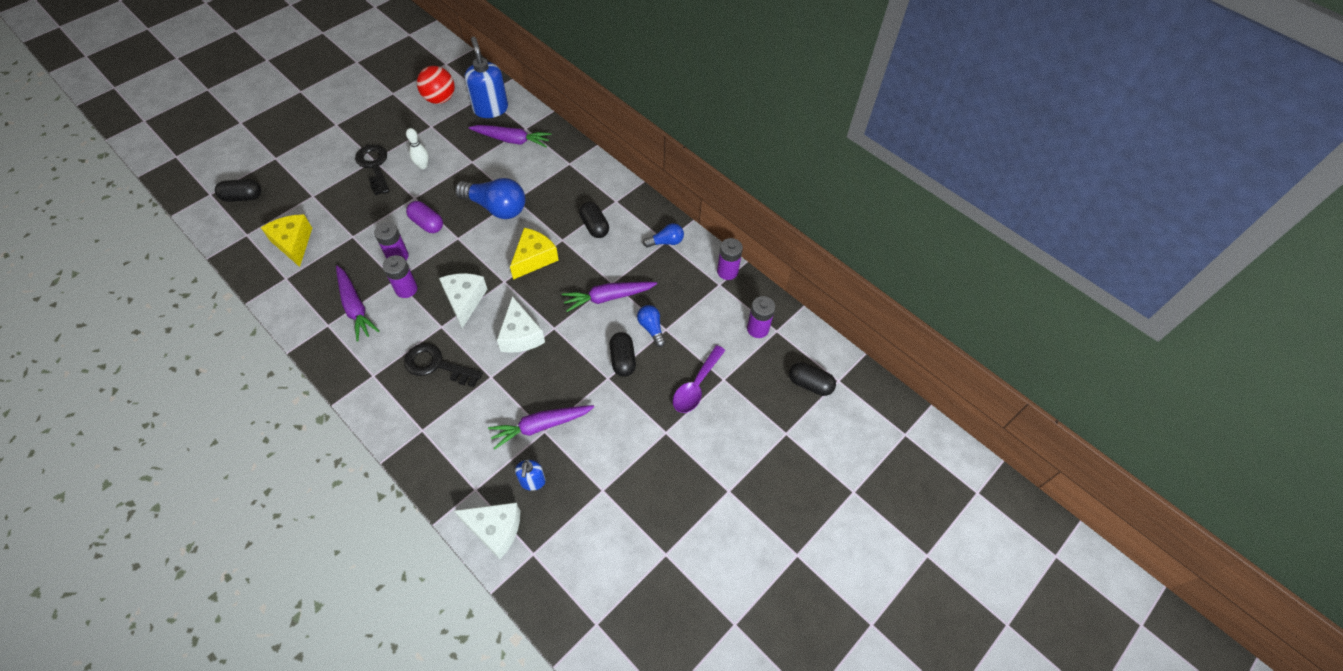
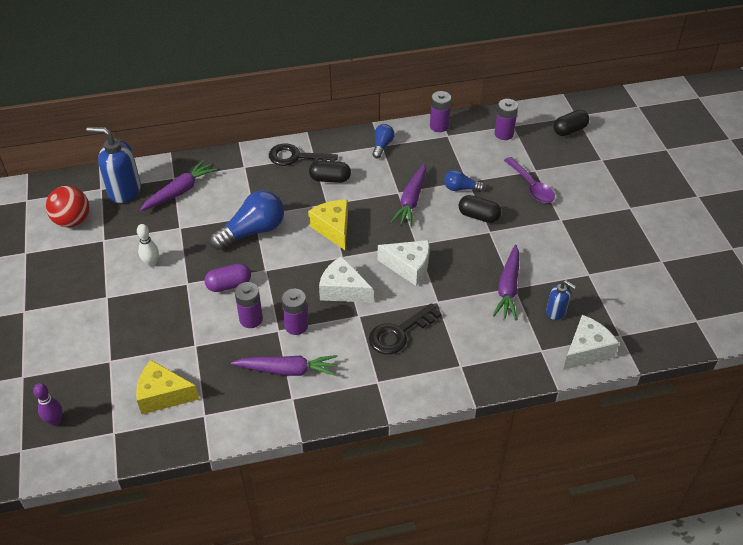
camera: 55 degrees left, 10 degrees down
black capsule [215,179,261,202] -> purple bowling pin [33,383,62,426]
black key [355,144,390,195] -> black key moved to [269,143,338,166]

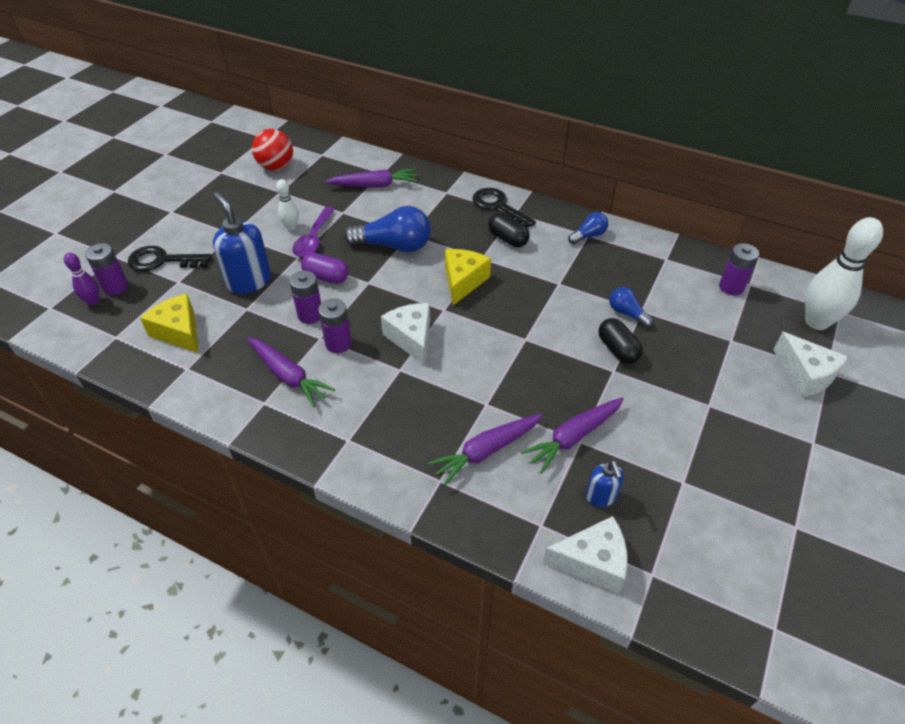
camera: 40 degrees right, 0 degrees up
blue soap dispenser [86,127,141,203] -> blue soap dispenser moved to [213,192,271,294]
black key [369,303,441,354] -> black key moved to [128,246,212,272]
white cheese [378,240,429,286] -> white cheese moved to [773,331,848,397]
purple carrot [391,163,426,226] -> purple carrot moved to [428,414,543,486]
purple battery [430,91,451,132] -> purple battery moved to [85,243,128,295]
purple spoon [504,157,555,203] -> purple spoon moved to [292,207,335,257]
black capsule [554,110,589,136] -> white bowling pin [805,217,883,330]

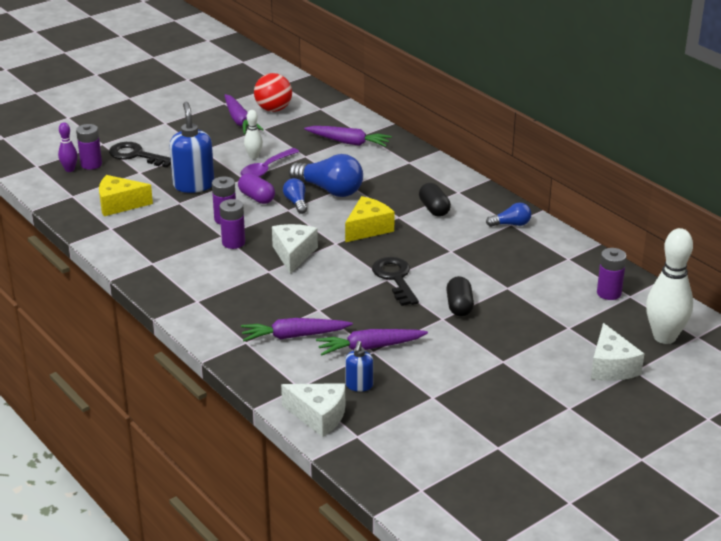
camera: 25 degrees right, 15 degrees down
yellow cheese [140,294,199,353] -> yellow cheese turned 75 degrees counterclockwise [99,175,153,216]
purple carrot [247,337,335,407] -> purple carrot moved to [224,94,264,134]
black key [472,188,536,228] -> black key moved to [372,257,419,306]
blue light bulb [609,287,653,328] -> blue light bulb moved to [283,178,307,214]

